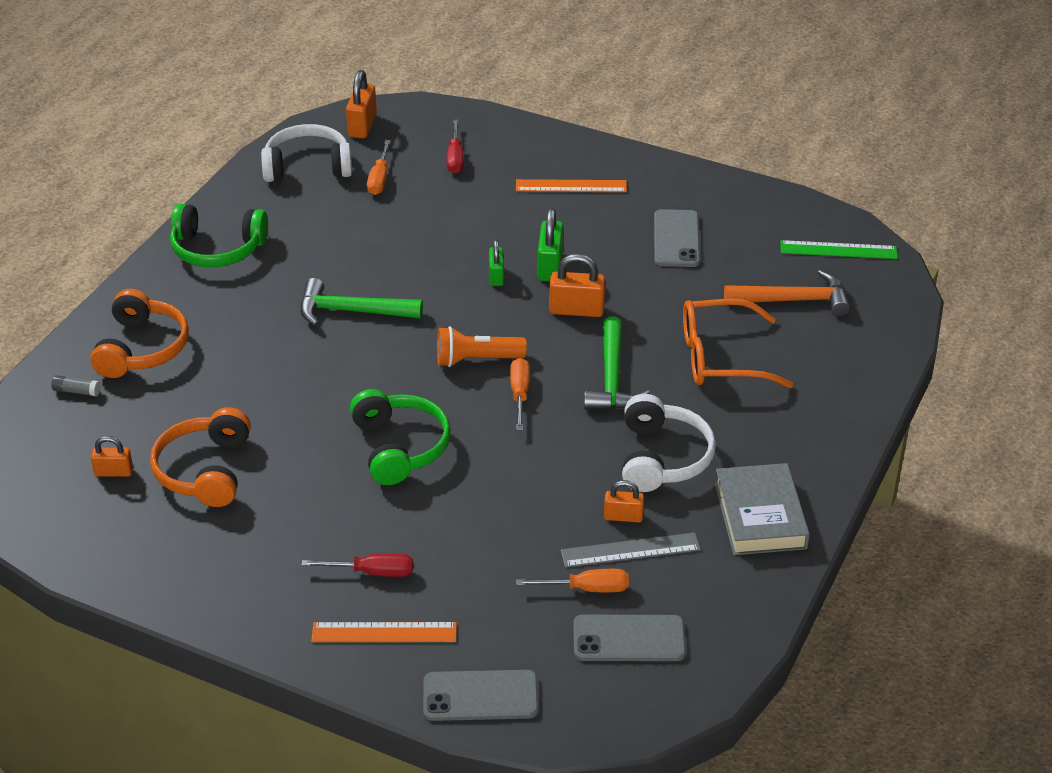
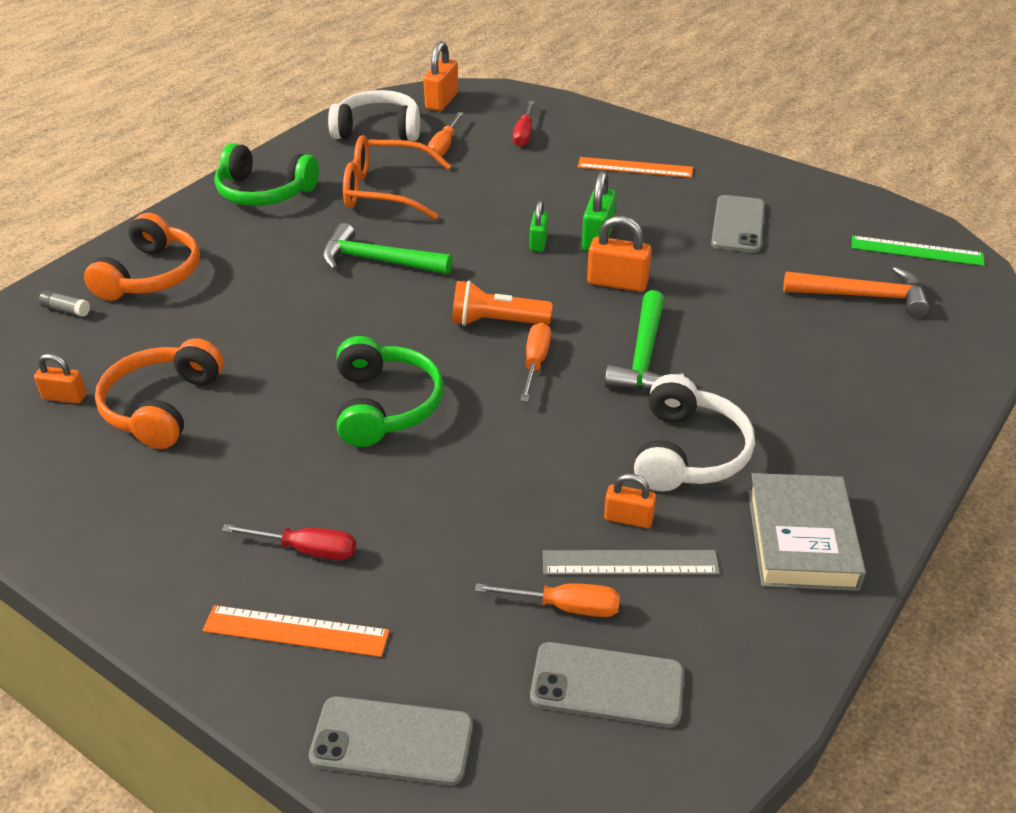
camera: 10 degrees right, 0 degrees up
orange glasses [683,299,793,388] -> orange glasses moved to [343,135,451,219]

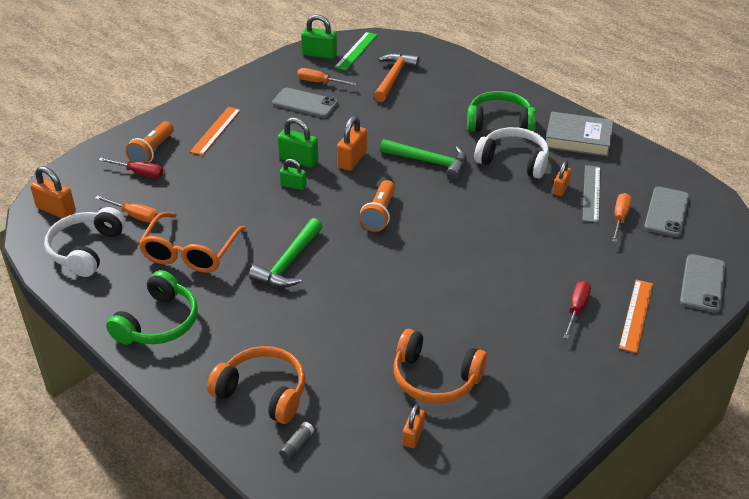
camera: 80 degrees left, 0 degrees up
green headphones [337,336,443,447] -> green headphones moved to [467,91,536,132]
orange screwdriver [520,323,551,402] -> orange screwdriver moved to [297,68,357,86]
none -> orange flashlight [126,121,174,163]
none -> green padlock [301,15,337,59]

